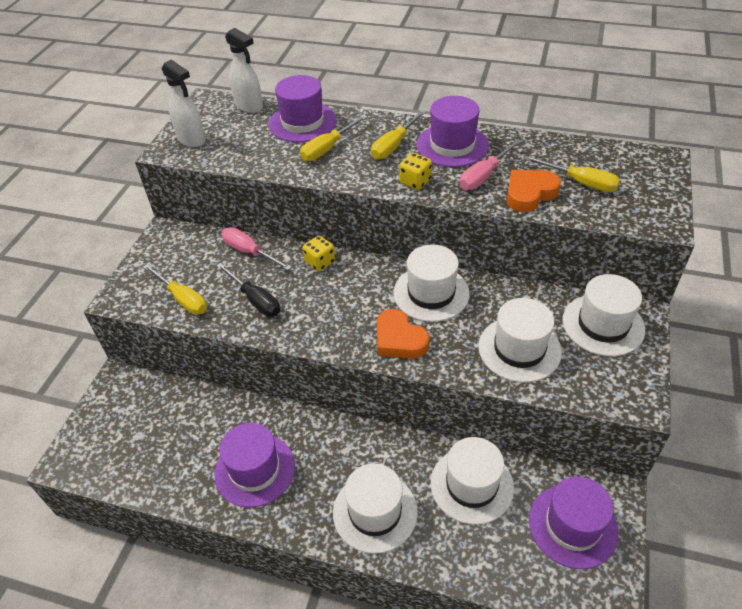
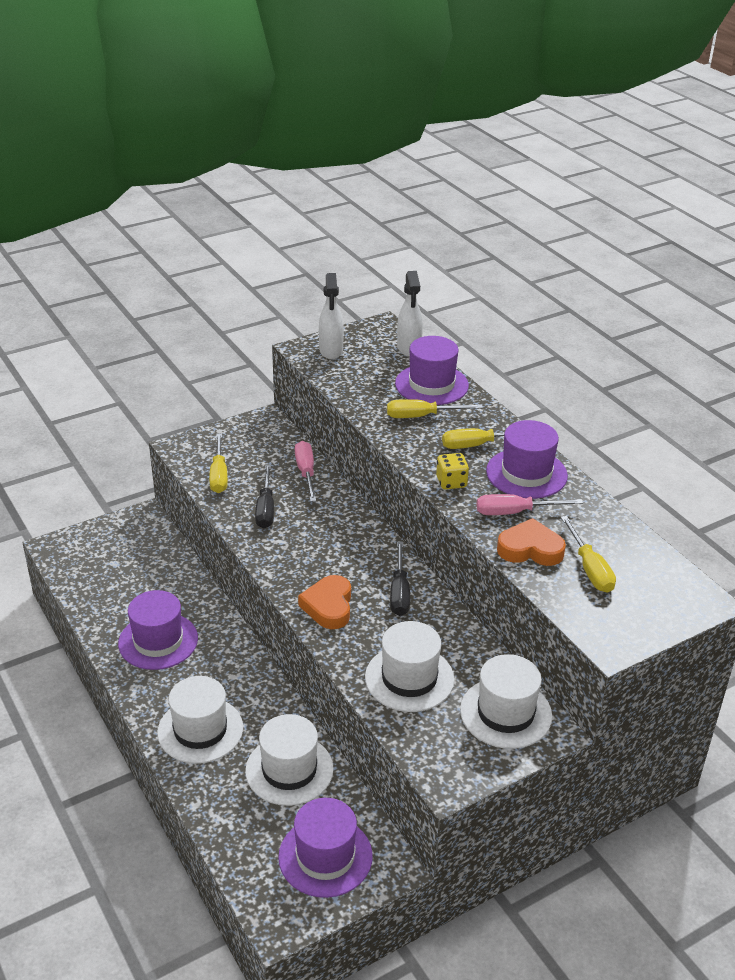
camera: 40 degrees right, 10 degrees down
yellow dice [303,236,335,271] -> none
white hat [393,244,470,322] -> black screwdriver [390,542,410,616]

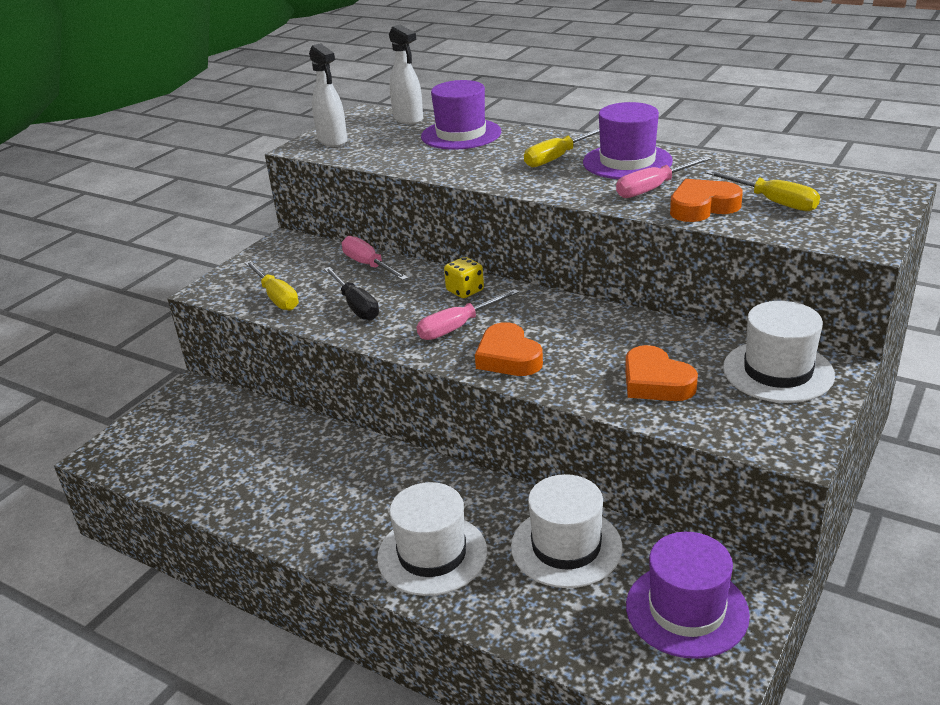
camera: 25 degrees left, 5 degrees down
purple hat [118,590,198,670] -> none
white hat [365,621,454,712] -> orange heart [625,345,698,401]
yellow screwdriver [387,399,483,418] -> none
black screwdriver [390,542,410,616] -> none
yellow dice [436,453,469,490] -> yellow dice moved to [444,257,484,298]
none -> pink screwdriver [417,289,519,340]

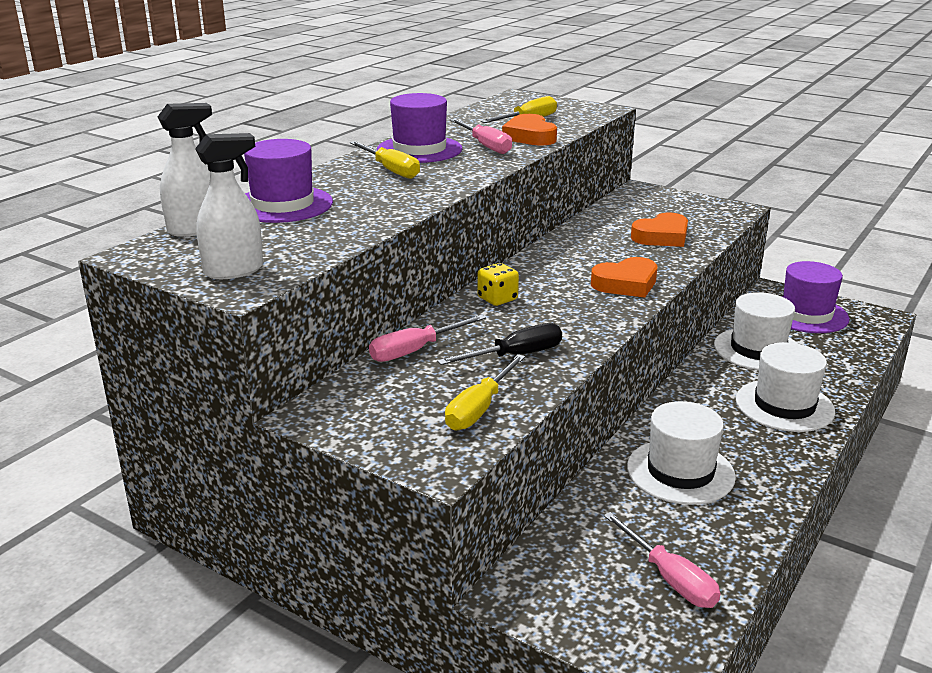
camera: 90 degrees left, 5 degrees down
yellow screwdriver [245,261,299,310] -> yellow screwdriver turned 150 degrees clockwise [445,354,525,431]
pink screwdriver [417,289,519,340] -> pink screwdriver moved to [604,512,720,608]
white hat [723,301,835,403] -> white hat moved to [627,401,736,505]

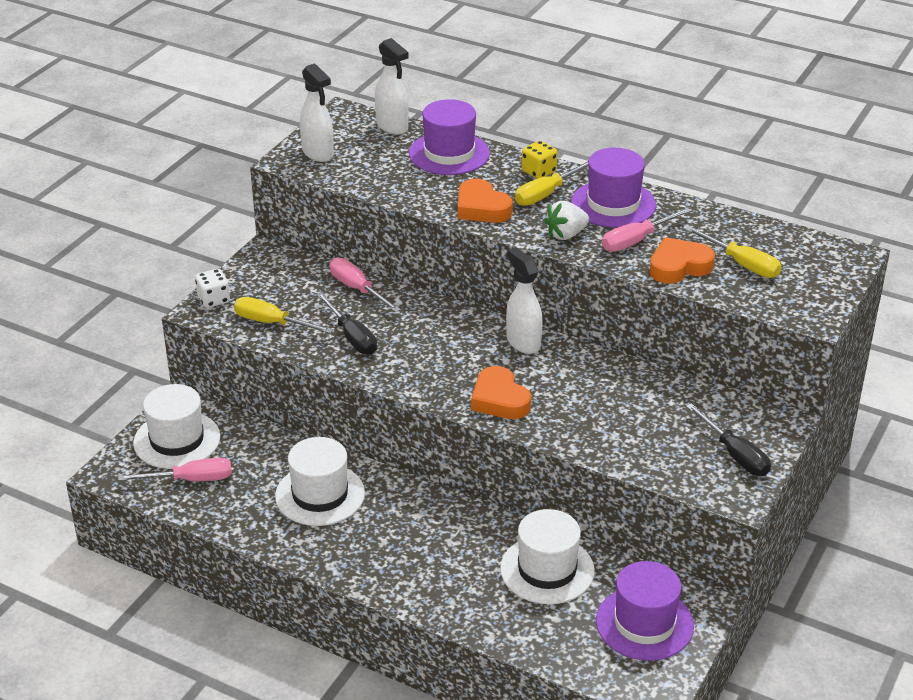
camera: 85 degrees right, 10 degrees up
yellow dice [477,263,519,306] -> yellow dice moved to [521,141,557,179]
pink screwdriver [604,512,720,608] -> pink screwdriver turned 150 degrees counterclockwise [118,458,232,481]
orange heart [631,213,688,247] -> orange heart moved to [458,179,513,223]
white hat [736,342,835,432] -> white hat moved to [133,384,220,469]
none -> white dice [195,269,230,308]
none -> white spray bottle [506,247,543,354]
none -> white strawberry [544,201,589,240]
none -> black screwdriver [686,403,771,476]

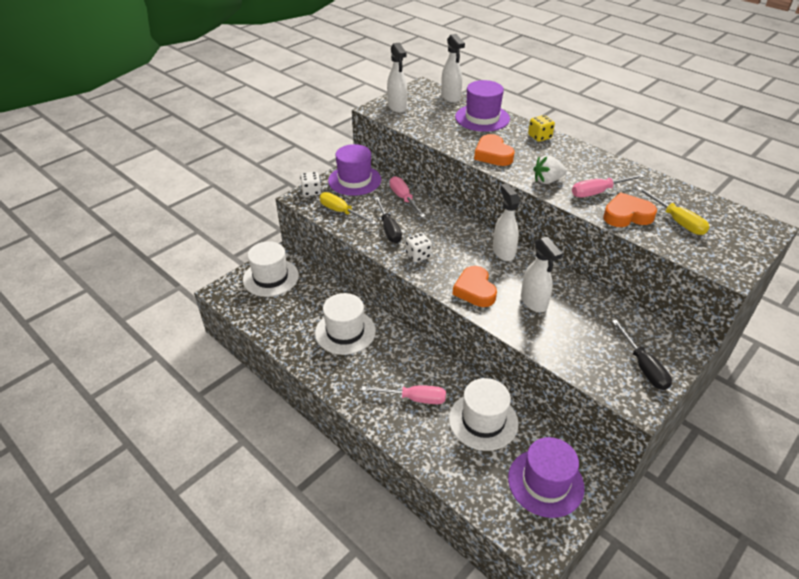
camera: 15 degrees right, 5 degrees up
pink screwdriver [118,458,232,481] -> pink screwdriver moved to [361,385,446,404]
yellow screwdriver [515,161,588,206] -> none
purple hat [571,148,656,228] -> purple hat moved to [328,144,381,196]
none -> white dice [406,233,432,262]
none -> white spray bottle [521,236,562,312]

